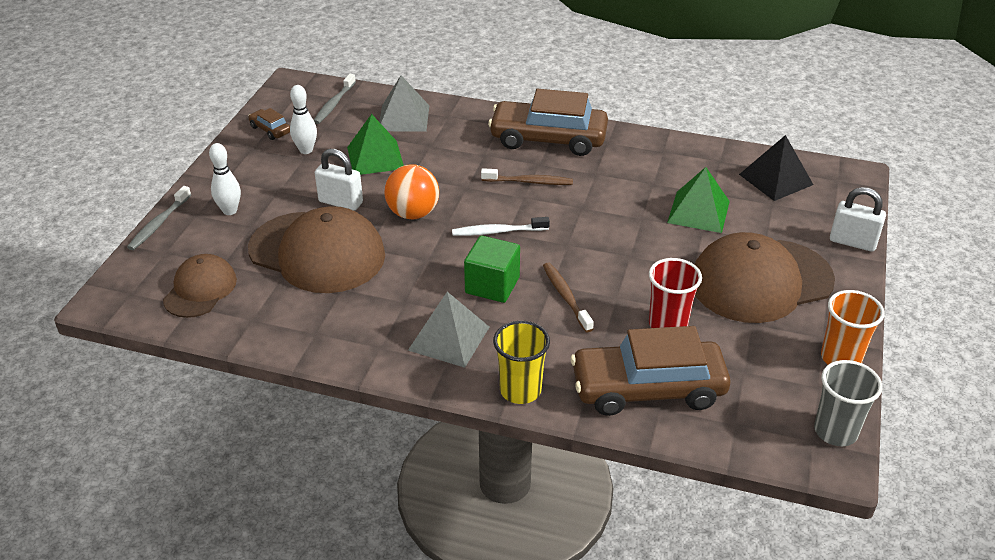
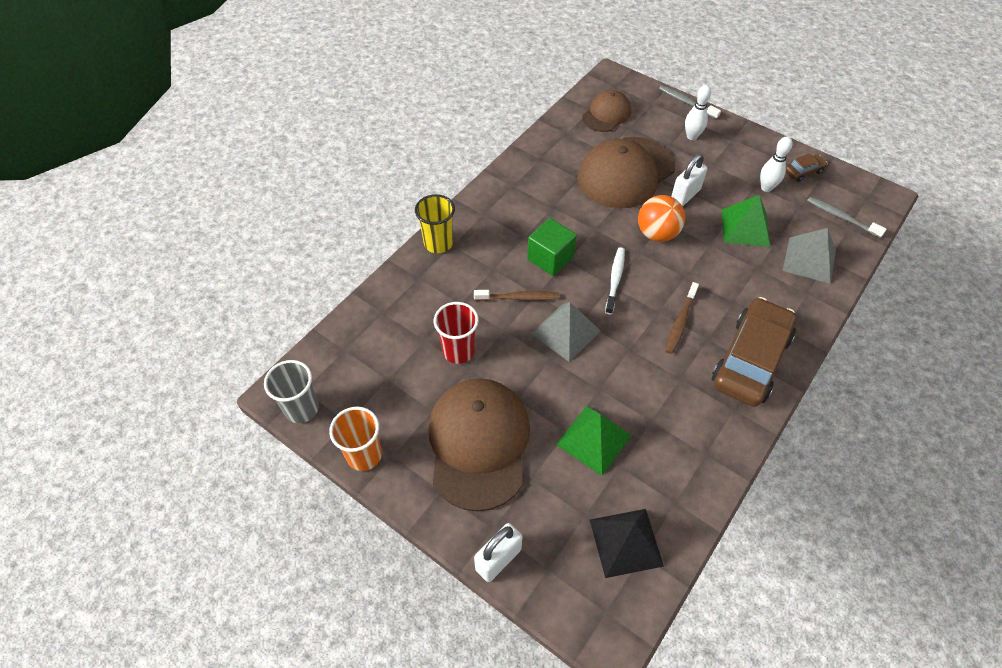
camera: 110 degrees right, 15 degrees up
brown cap [163,254,237,318] -> brown cap turned 90 degrees counterclockwise [582,90,631,132]
grey pyramid [408,292,489,368] -> grey pyramid moved to [531,302,601,362]
brown car [571,326,731,416] -> none

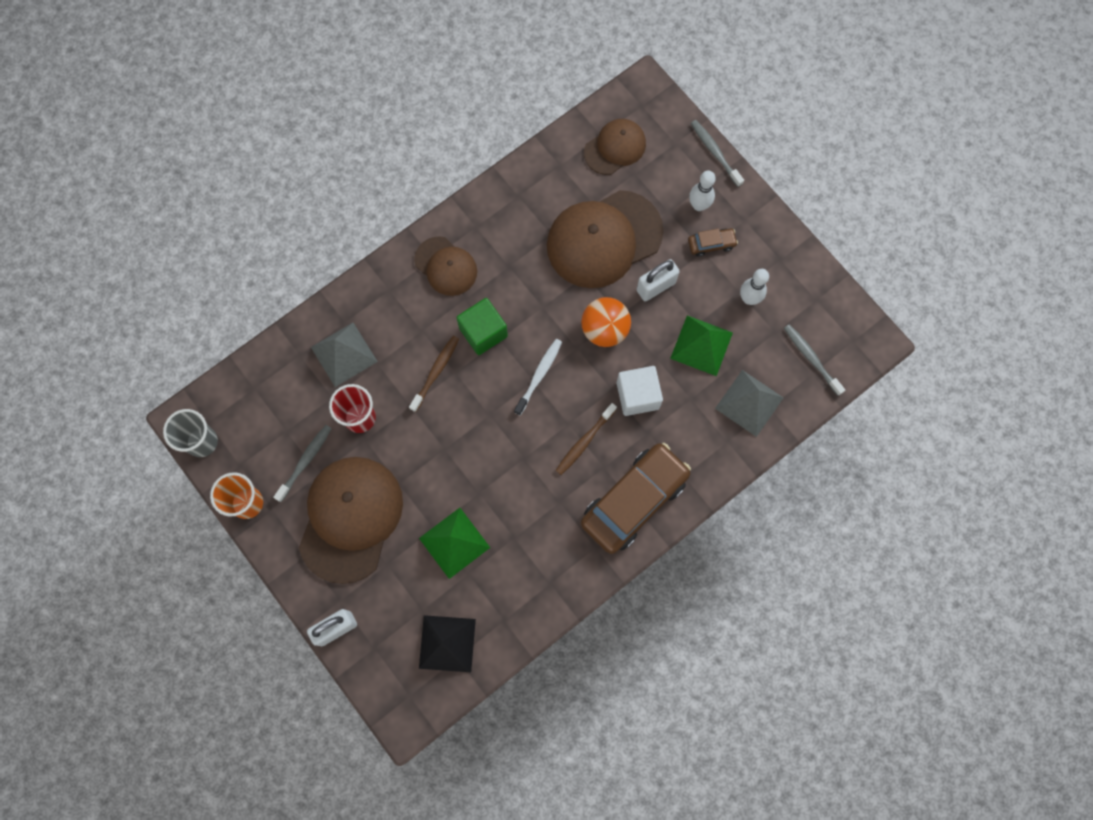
camera: 15 degrees right, 20 degrees up
yellow cup [415,194,455,253] -> none
brown toothbrush [474,290,559,301] -> brown toothbrush turned 75 degrees counterclockwise [409,335,459,412]
grey pyramid [531,302,601,362] -> grey pyramid moved to [311,323,378,387]
brown car [786,153,828,182] -> brown car moved to [688,228,738,257]
none -> grey toothbrush [273,425,332,502]
none -> brown cap [414,236,477,296]
none -> white cube [617,366,663,416]

